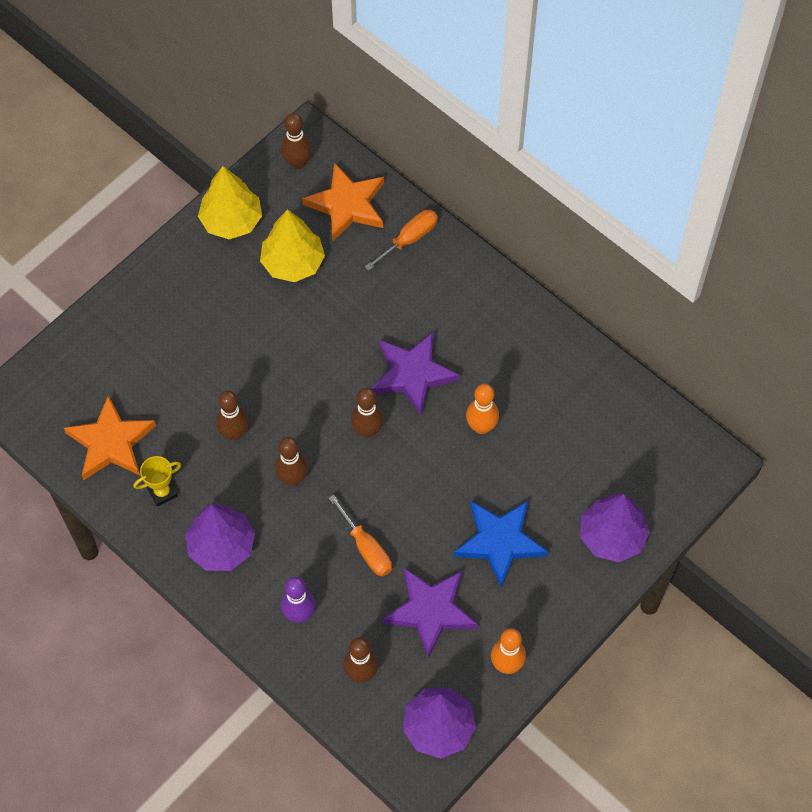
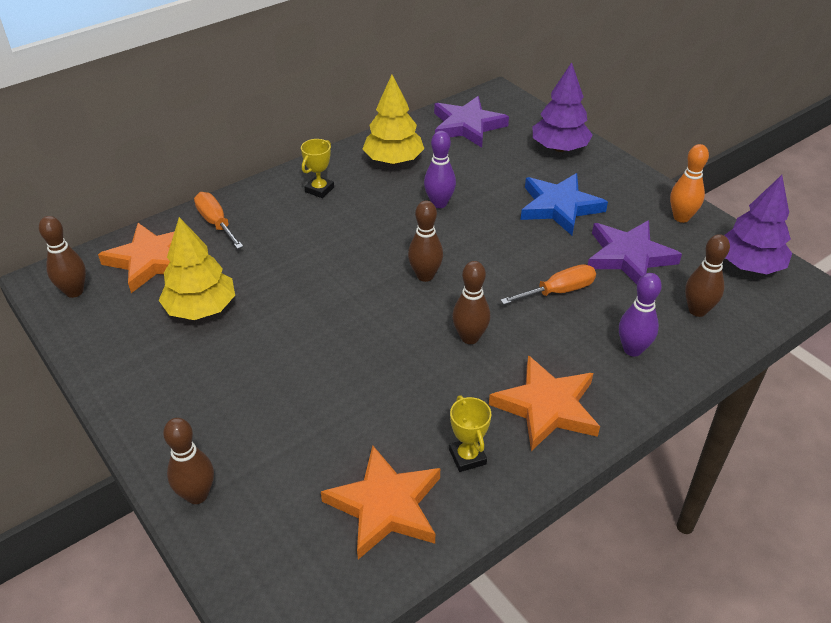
camera: 80 degrees left, 20 degrees down
purple tree [185,503,255,571] -> orange star [489,355,600,451]
yellow tree [198,166,262,239] -> yellow tree moved to [363,75,424,164]
brown bowling pin [216,390,249,441] -> brown bowling pin moved to [163,418,214,504]
purple star [371,332,459,416] -> purple star moved to [434,96,509,148]
orange bowling pin [466,384,499,434] -> purple bowling pin [424,131,456,208]
none -> yellow trophy [301,139,334,198]

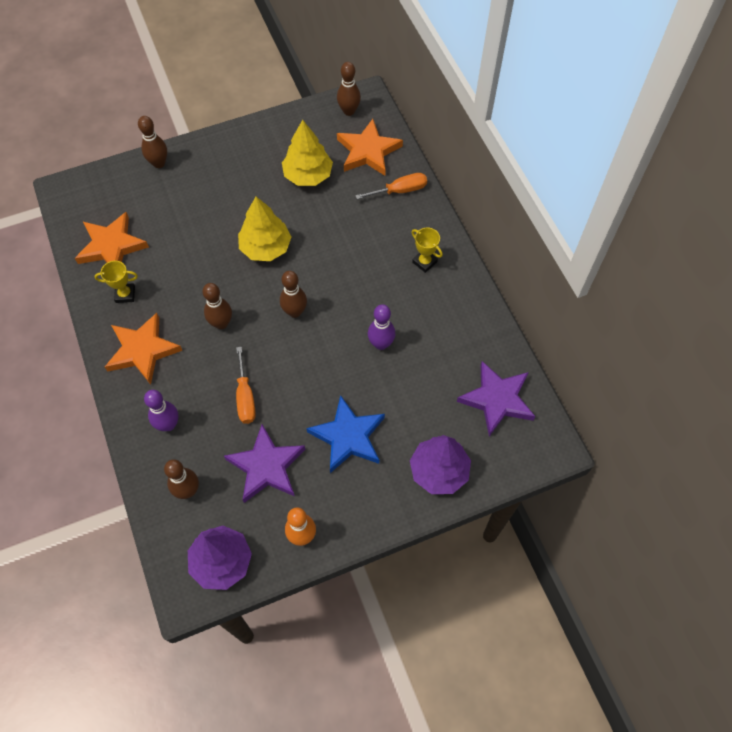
camera: 105 degrees right, 20 degrees up
yellow tree [363,75,424,164] -> yellow tree moved to [238,197,291,261]

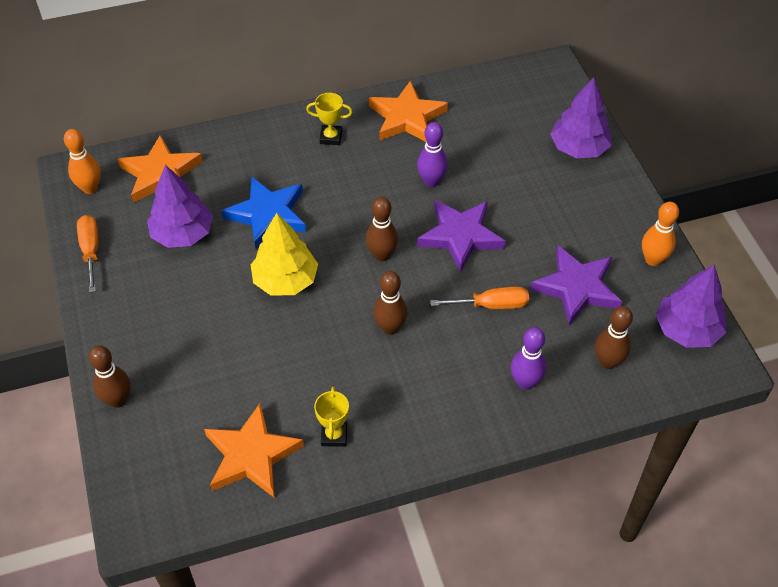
camera: 85 degrees left, 10 degrees down
orange star [105,313,182,385] -> orange star moved to [369,80,448,142]
yellow tree [282,120,333,186] -> purple tree [147,165,213,248]
blue star [306,395,385,473] -> blue star moved to [222,176,306,249]
brown bowling pin [337,62,361,116] -> orange bowling pin [64,129,101,194]
orange screwdriver [355,173,427,199] -> orange screwdriver moved to [77,215,99,292]
yellow trophy [412,228,443,273] -> yellow trophy turned 45 degrees clockwise [306,93,353,145]
purple star [457,361,536,436] -> purple star moved to [417,200,506,273]

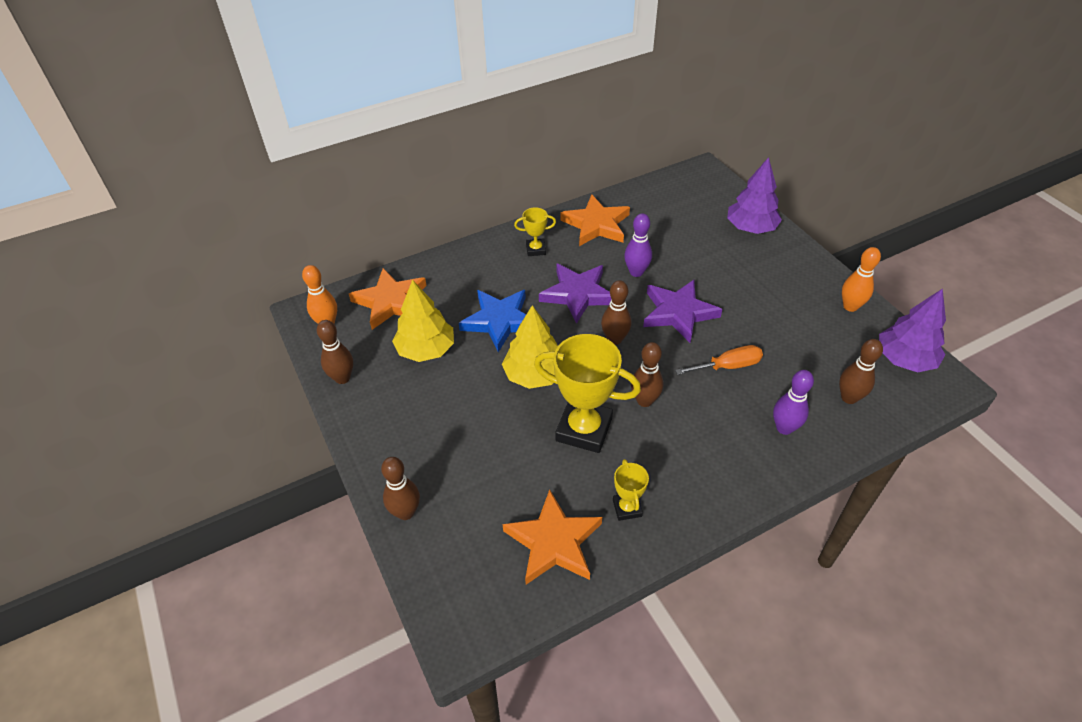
camera: 10 degrees left, 5 degrees down
orange screwdriver [77,215,99,292] -> brown bowling pin [317,320,353,384]
purple tree [147,165,213,248] -> yellow tree [392,280,454,362]
purple star [530,246,622,325] -> purple star moved to [539,263,611,324]
none -> yellow trophy [534,334,641,453]

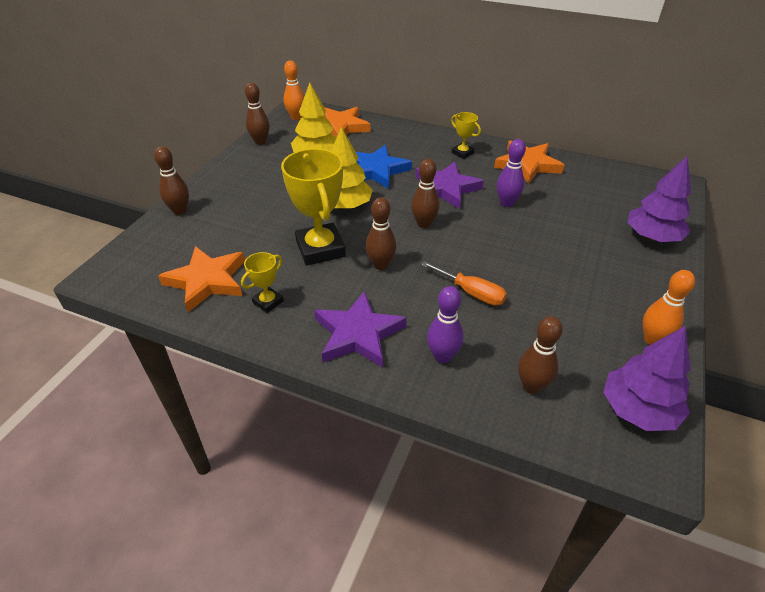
camera: 50 degrees right, 5 degrees down
purple star [643,280,723,343] -> purple star moved to [314,291,407,368]

